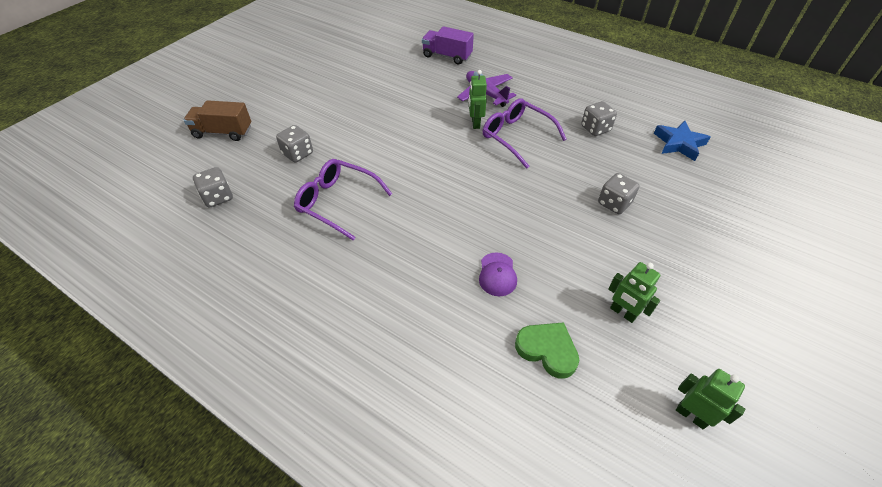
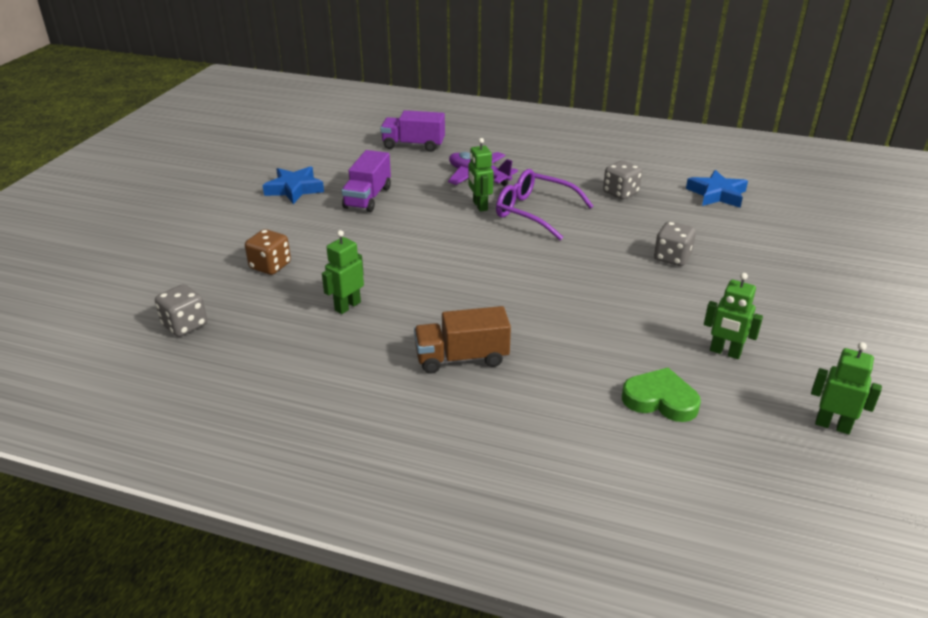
camera: 15 degrees left, 15 degrees down
brown truck [184,100,251,141] -> brown truck moved to [414,306,511,374]
grey dice [276,125,313,163] -> brown dice [245,229,291,275]
purple glasses [294,159,392,241] -> green robot [322,230,364,314]
purple cap [479,252,517,296] -> none
none -> blue star [263,166,324,204]
none -> purple truck [341,150,391,212]

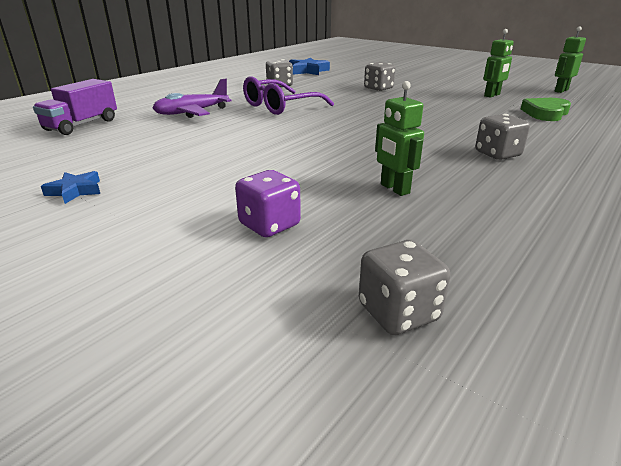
camera: 70 degrees left, 5 degrees down
brown dice [245,229,291,275] -> purple dice [235,170,301,237]
blue star [263,166,324,204] -> blue star [41,171,100,204], size x0.61
purple truck [341,150,391,212] -> none
brown truck [414,306,511,374] -> grey dice [475,114,530,160]
green robot [469,138,493,212] -> none

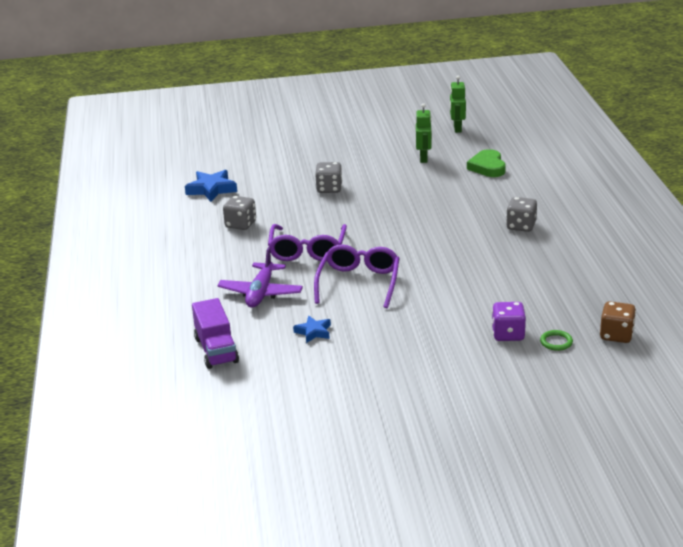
camera: 45 degrees left, 0 degrees up
blue star [41,171,100,204] -> blue star moved to [293,316,331,343]
grey dice [359,240,450,335] -> brown dice [600,301,636,343]
green robot [375,81,424,196] -> none
none -> purple glasses [314,245,400,308]
none -> green ring [540,330,573,351]

